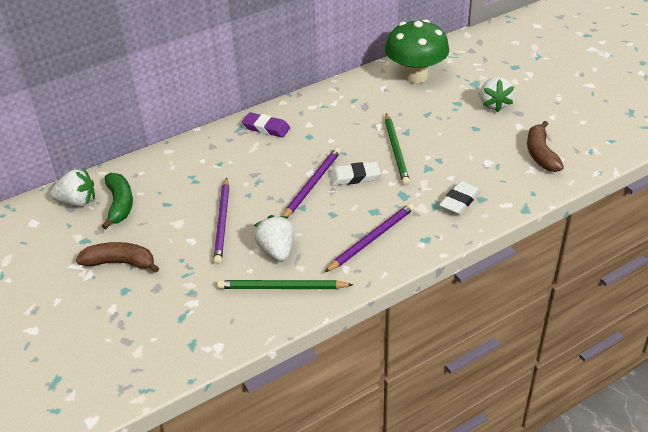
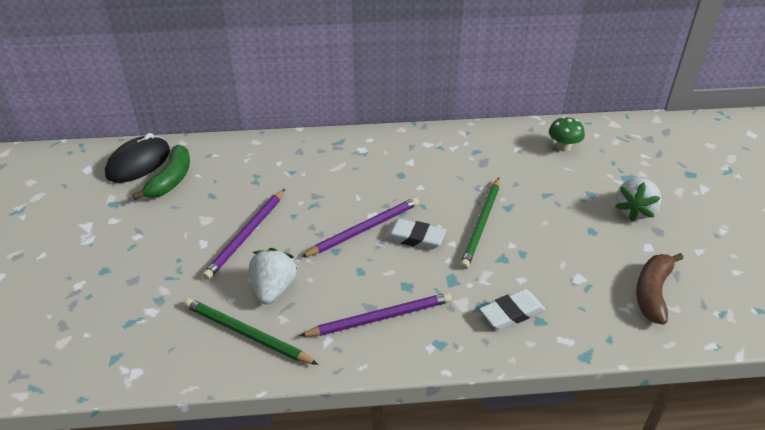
camera: 25 degrees right, 0 degrees up
white strawberry [50,169,95,206] -> black mouse [105,133,170,183]
brown banana [76,242,159,273] -> none
purple eraser [242,112,290,138] -> none
green mushroom [385,19,449,83] -> green mushroom [549,117,585,152], size x0.47

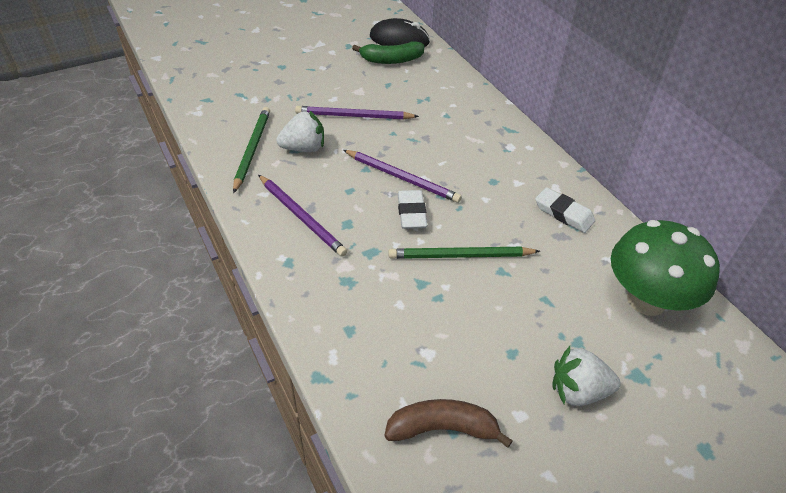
camera: 65 degrees right, 5 degrees up
white eraser [479,289,545,330] -> white eraser moved to [535,187,595,233]
green mushroom [549,117,585,152] -> green mushroom [611,220,720,316], size x2.15

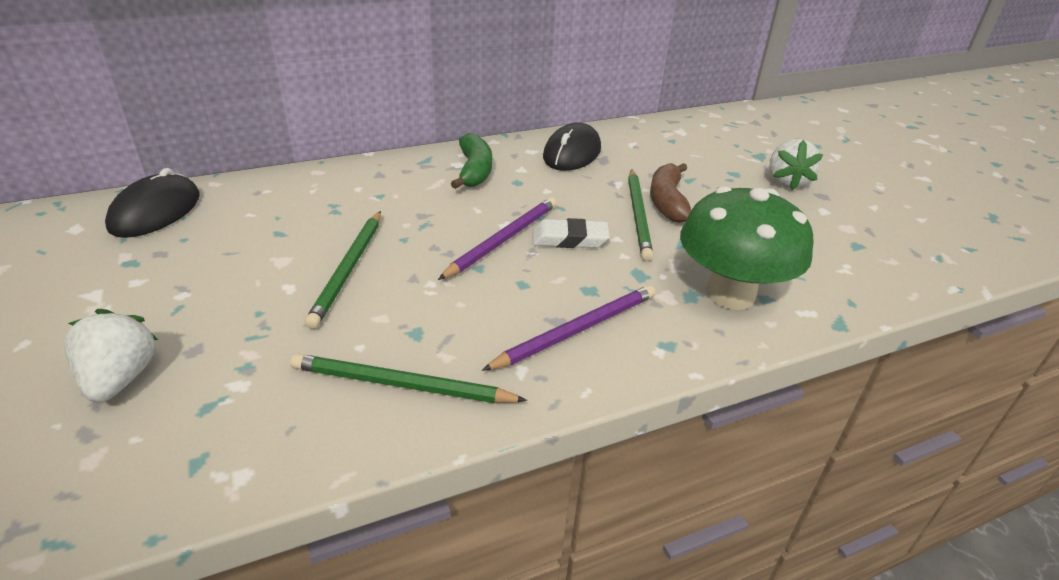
camera: 85 degrees left, 10 degrees down
white strawberry [276,110,324,152] -> white strawberry moved to [64,309,158,403]
purple pencil [295,106,419,120] -> green pencil [305,211,381,329]
green banana [352,41,424,64] -> green banana moved to [451,133,492,189]
brown banana [384,399,513,448] -> brown banana moved to [650,163,691,223]
white eraser [535,187,595,233] -> black mouse [543,122,601,171]
green mushroom [611,220,720,316] -> green mushroom moved to [680,186,814,310]

